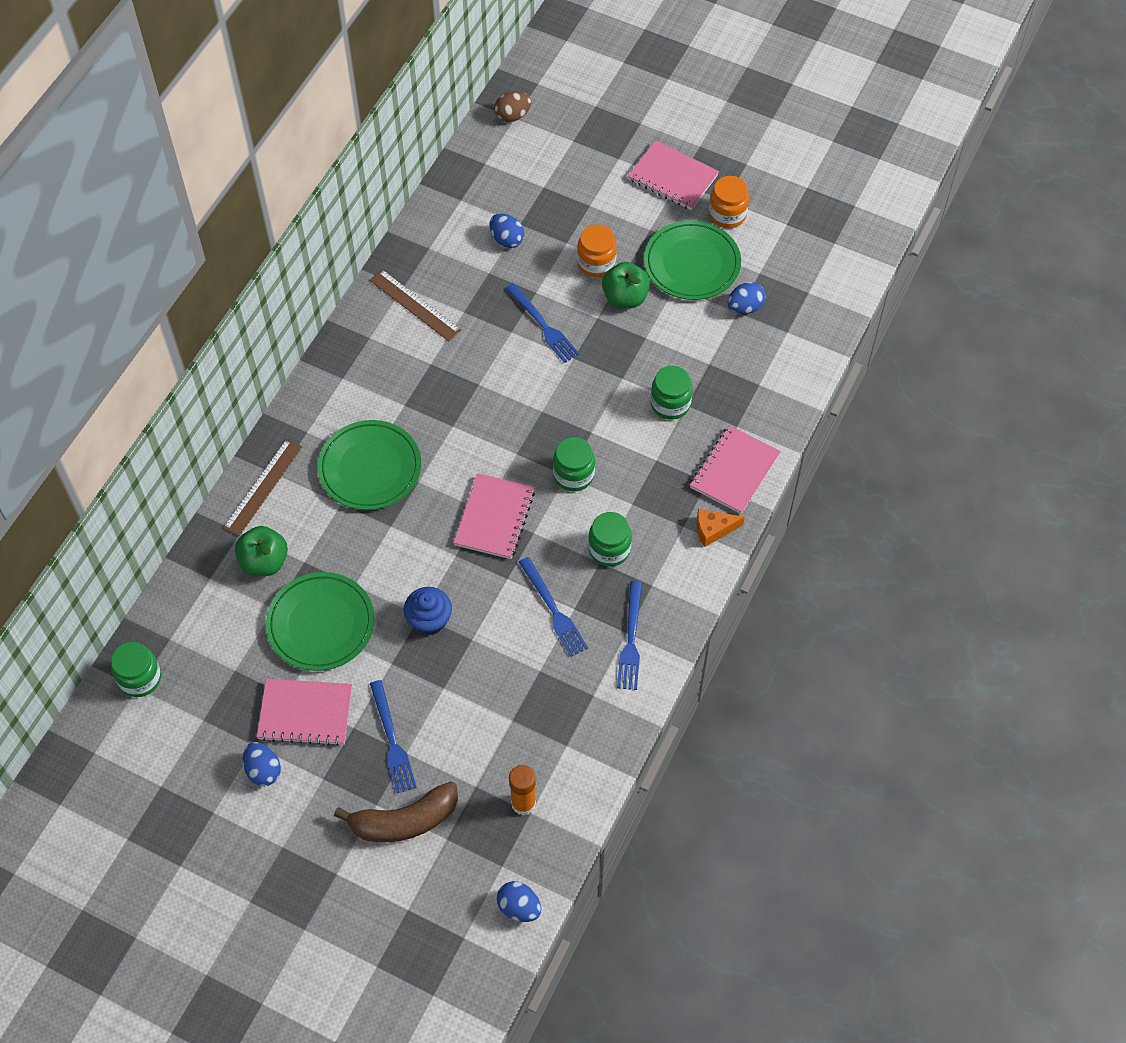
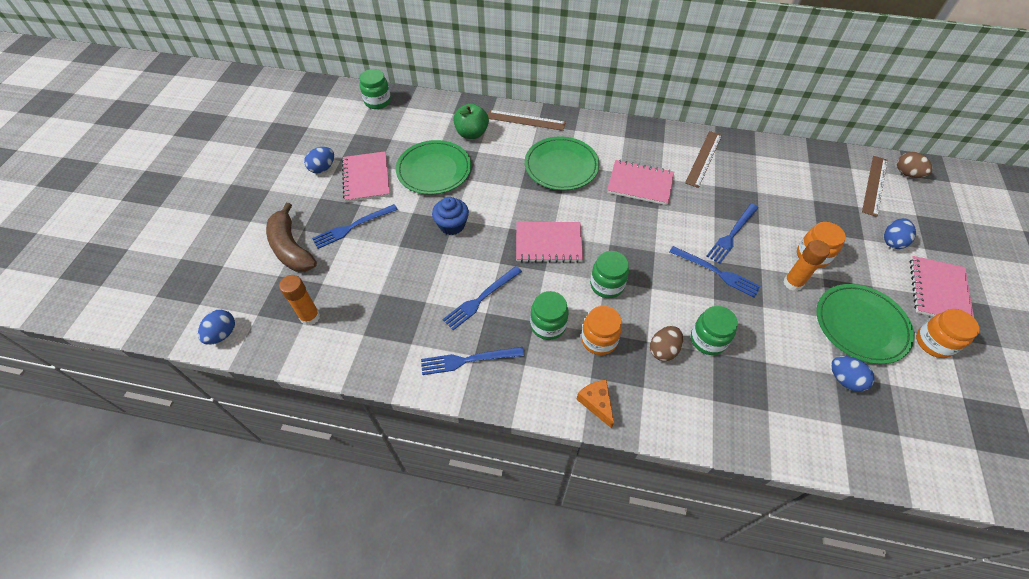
camera: 75 degrees right, 5 degrees down
blue egg [489,214,524,248] -> blue egg moved to [884,218,916,249]
green apple [602,262,650,308] -> orange glue stick [783,240,830,291]
pink notebook [690,425,781,514] -> pink notebook moved to [607,160,674,205]
none -> orange jar [581,306,622,355]
none -> brown egg [650,326,683,361]
none -> blue fork [669,246,761,298]
none -> brown ruler [862,156,888,217]

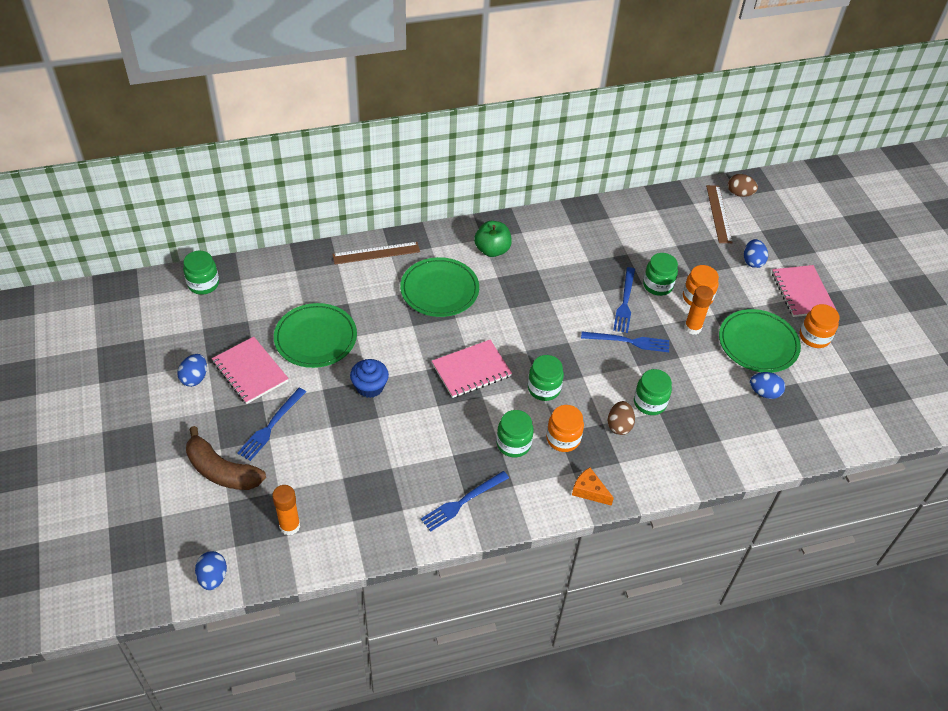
camera: 30 degrees left, 5 degrees down
blue fork [442,266,522,330] -> none
green apple [453,103,489,139] -> green apple moved to [474,221,512,257]
pink notebook [607,160,674,205] -> none
brown ruler [685,131,722,188] -> none
none -> green jar [643,253,678,296]

